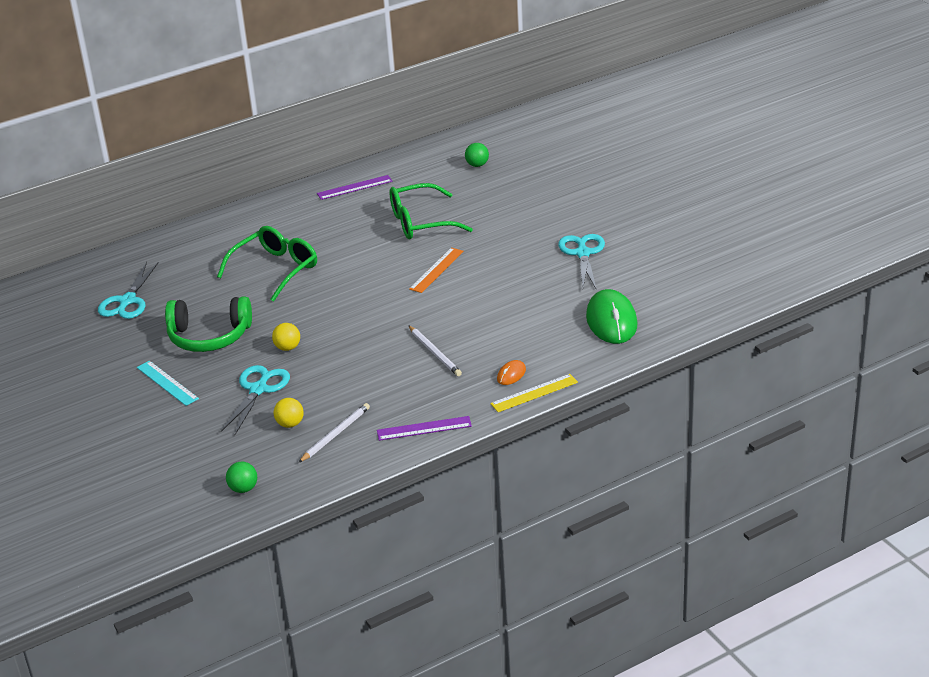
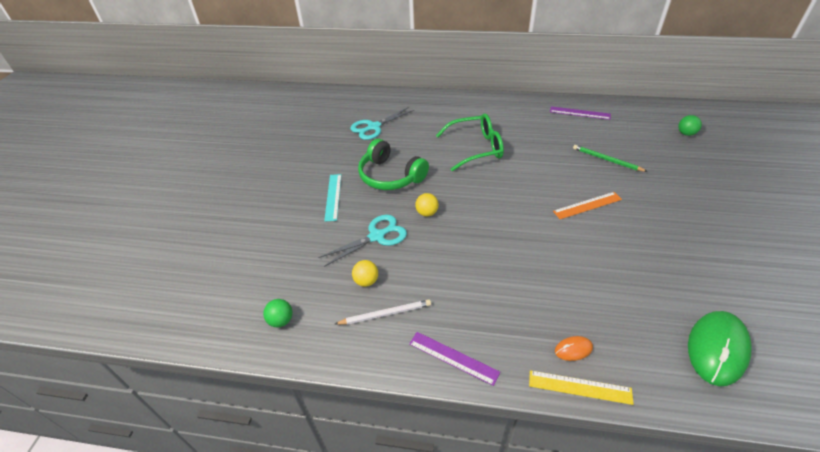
camera: 40 degrees right, 10 degrees up
green glasses [390,183,473,239] -> green pencil [573,145,648,172]
white pencil [408,325,462,376] -> none
turquoise scissors [558,234,605,290] -> none

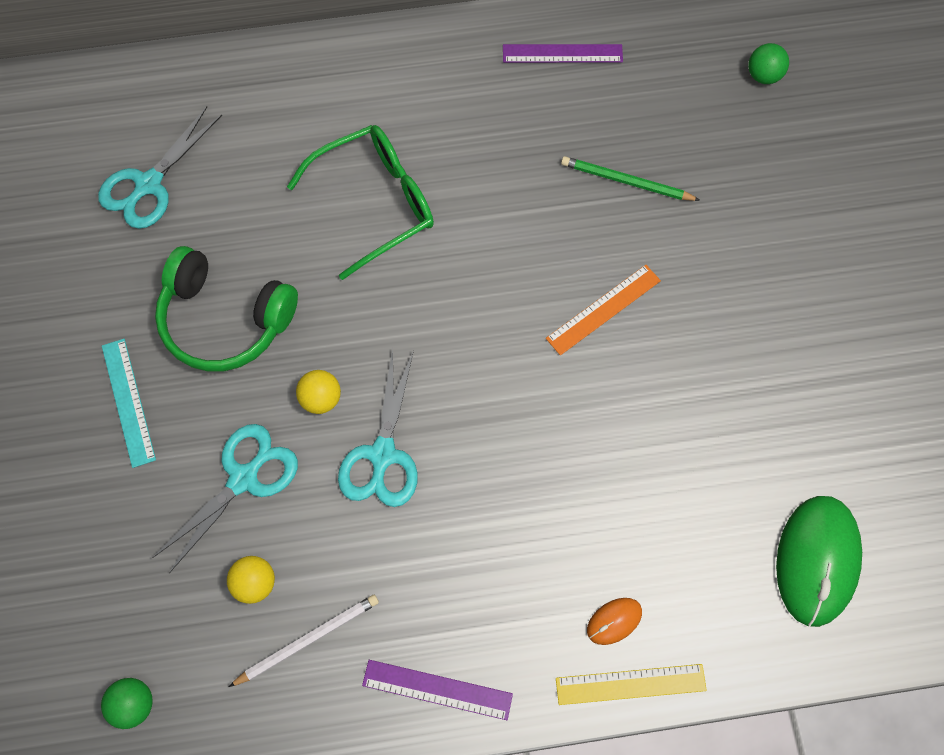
camera: 20 degrees left, 25 degrees up
none -> turquoise scissors [338,348,418,507]

